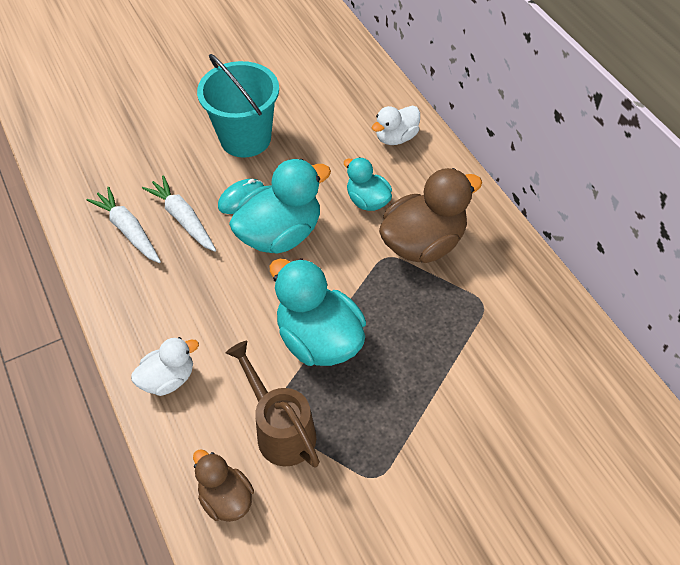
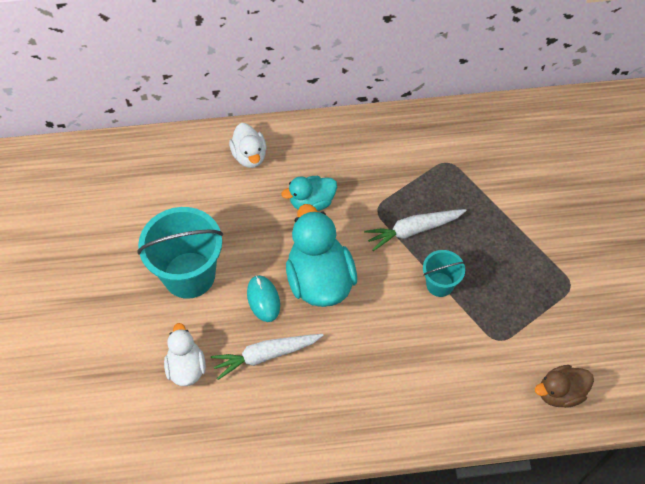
camera: 70 degrees left, 5 degrees up
white carrot [87,187,161,263] -> white carrot moved to [364,209,466,251]
white duck [131,337,199,396] -> white duck moved to [164,323,206,386]
brown watering can [226,341,320,467] -> none
turquoise duck [270,258,366,366] -> turquoise bucket [423,250,465,297]
brown duck [379,168,482,263] -> none

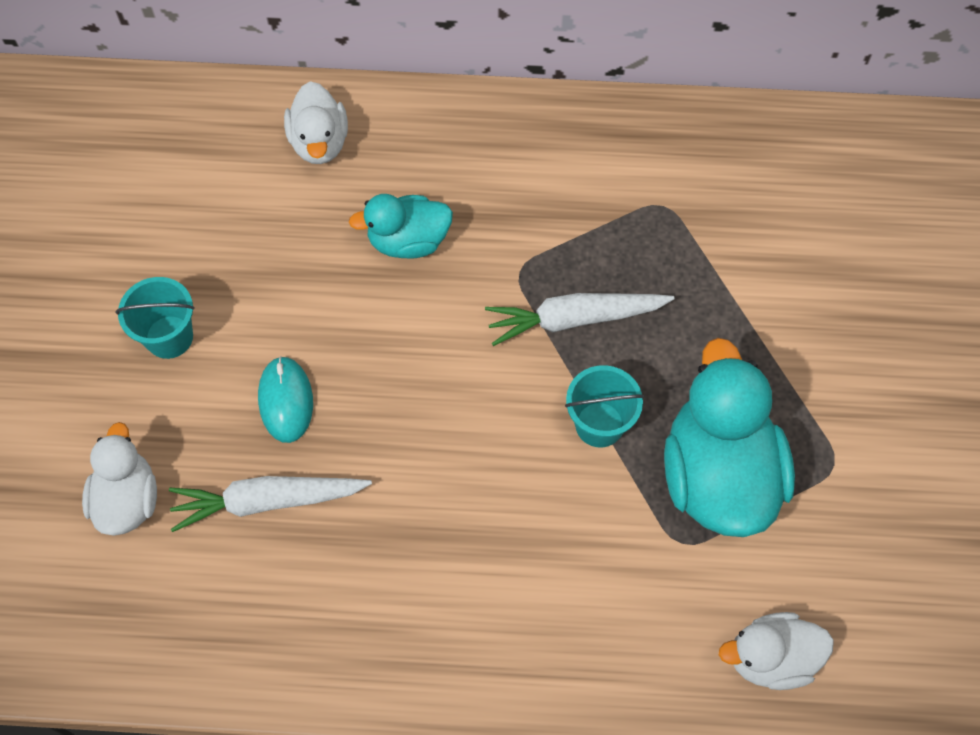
camera: 10 degrees right, 5 degrees up
turquoise bucket [137,207,223,299] -> turquoise bucket [115,277,195,359], size x0.52
turquoise duck [286,204,357,307] -> turquoise duck moved to [664,338,795,537]
brown duck [535,365,594,408] -> white duck [719,612,834,690]

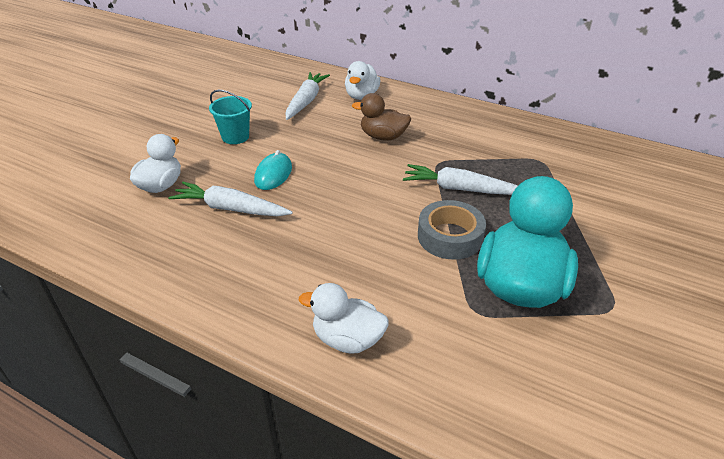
camera: 25 degrees right, 25 degrees down
turquoise duck [349,194,453,259] -> brown duck [352,93,411,141]
turquoise bucket [565,365,644,447] -> grey tape [418,200,486,260]
white duck [719,612,834,690] -> white duck moved to [299,283,389,353]
none -> white carrot [286,72,330,120]

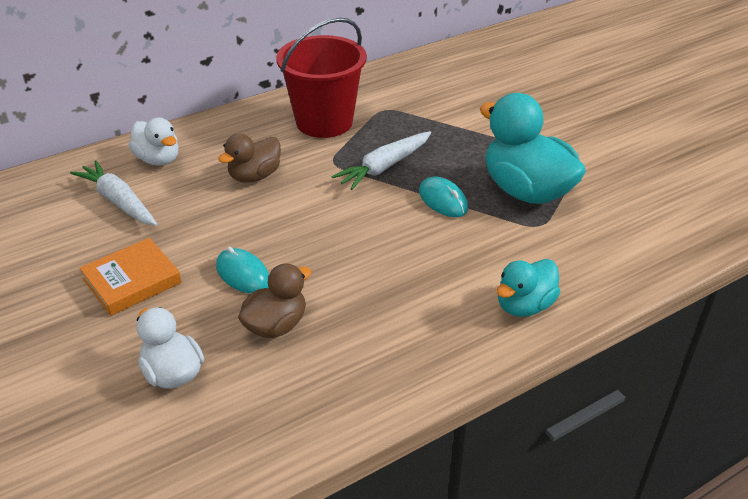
camera: 60 degrees left, 0 degrees up
white carrot [168,182,293,216] -> brown duck [238,263,311,338]
turquoise bucket [209,90,252,144] -> orange book [80,238,182,316]
white duck [299,283,389,353] -> turquoise duck [496,259,561,317]
grey tape [418,200,486,260] -> turquoise mouse [419,177,468,217]
none -> red bucket [276,18,367,138]

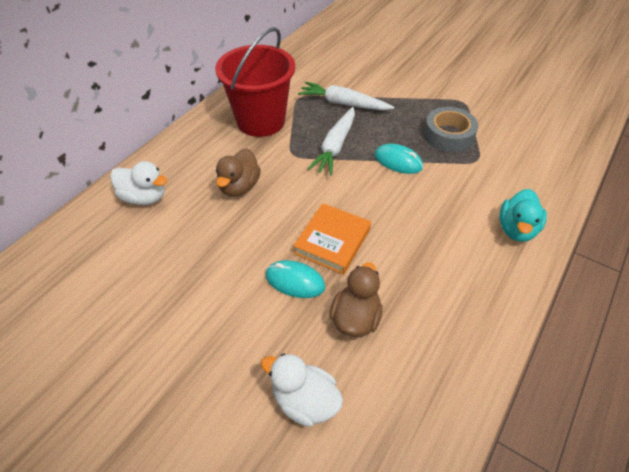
camera: 25 degrees left, 10 degrees up
white carrot [70,160,157,226] -> white carrot moved to [298,81,394,110]
orange book [80,238,182,316] -> orange book moved to [293,203,371,274]
turquoise duck [480,93,586,204] -> grey tape [424,107,478,152]

